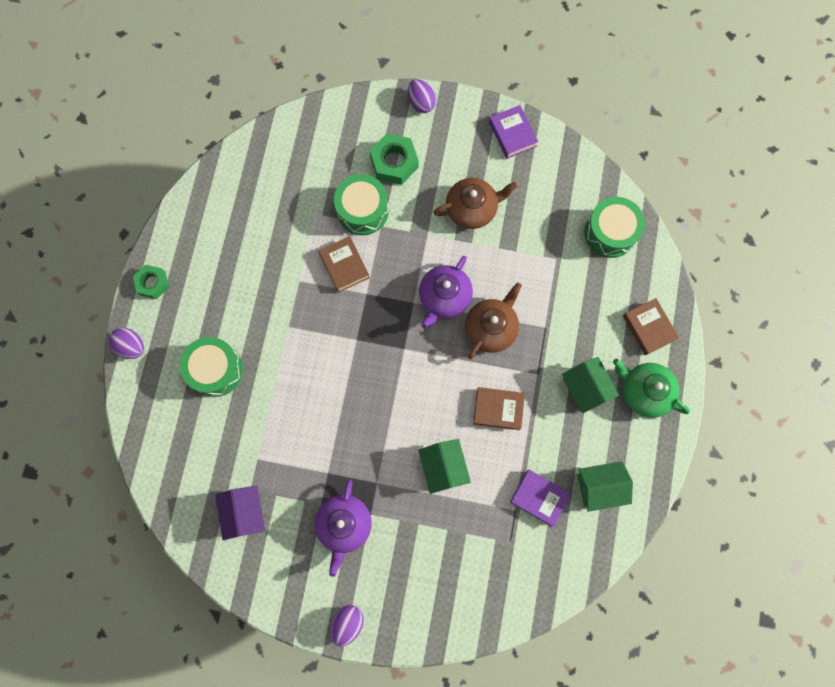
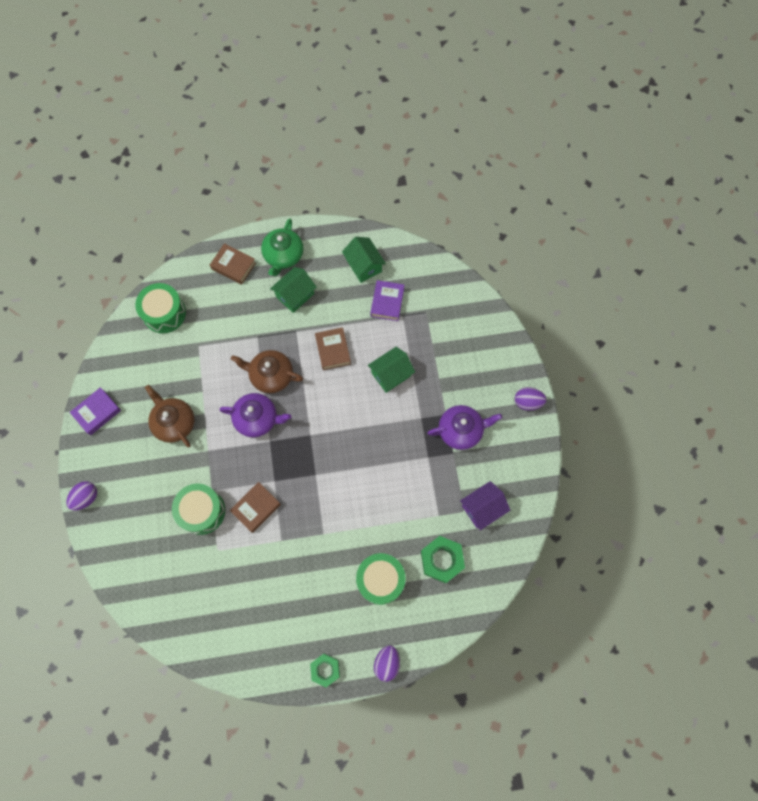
camera: 110 degrees left, 5 degrees down
green nut [370,133,419,185] -> green nut moved to [421,536,465,583]
brown book [623,298,679,355] -> brown book turned 75 degrees clockwise [210,243,256,285]

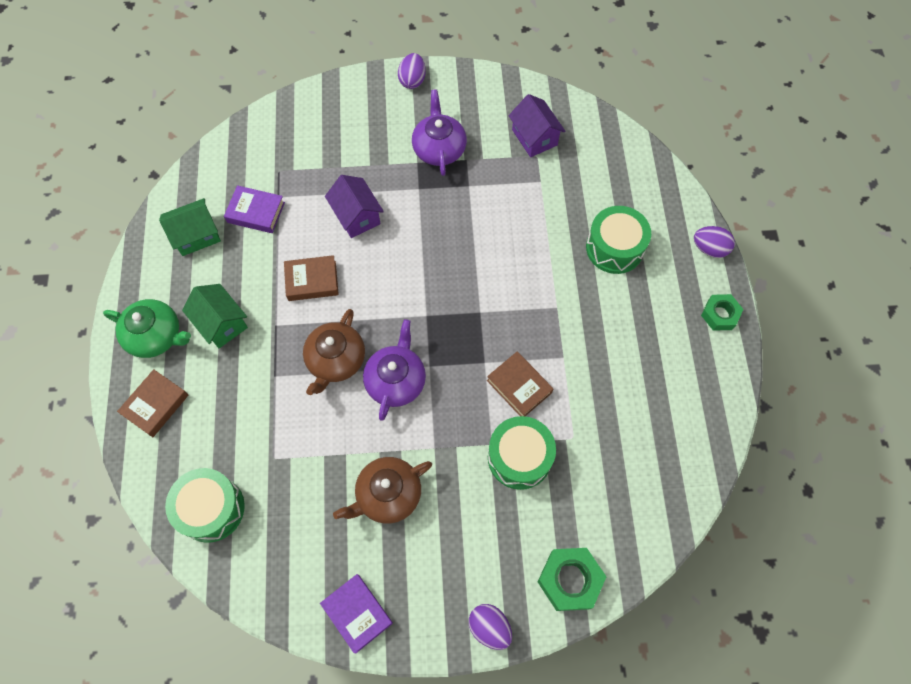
camera: 85 degrees left, 5 degrees down
green house [368,347,415,393] -> purple house [325,175,384,238]
green nut [421,536,465,583] -> green nut moved to [538,548,606,611]

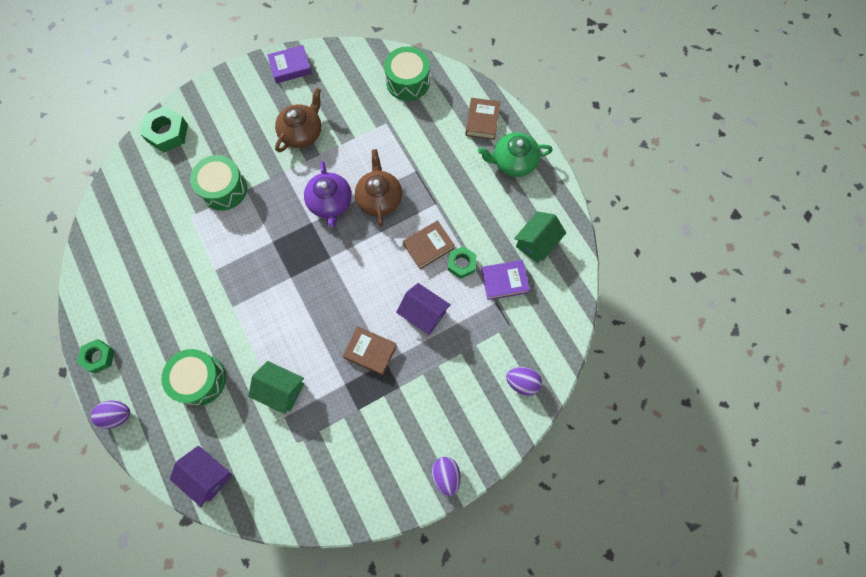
camera: 155 degrees right, 5 degrees up
green house [182,284,248,348] -> green house moved to [248,361,304,414]
purple book [320,574,393,653] -> purple book turned 45 degrees counterclockwise [267,45,312,83]
purple teapot [412,89,467,176] -> none
purple egg [469,604,512,650] -> purple egg moved to [506,367,542,396]
brown book [487,352,553,416] -> brown book moved to [343,326,397,375]
purple house [509,94,566,157] -> purple house moved to [170,446,232,507]
none -> green nut [448,246,476,279]

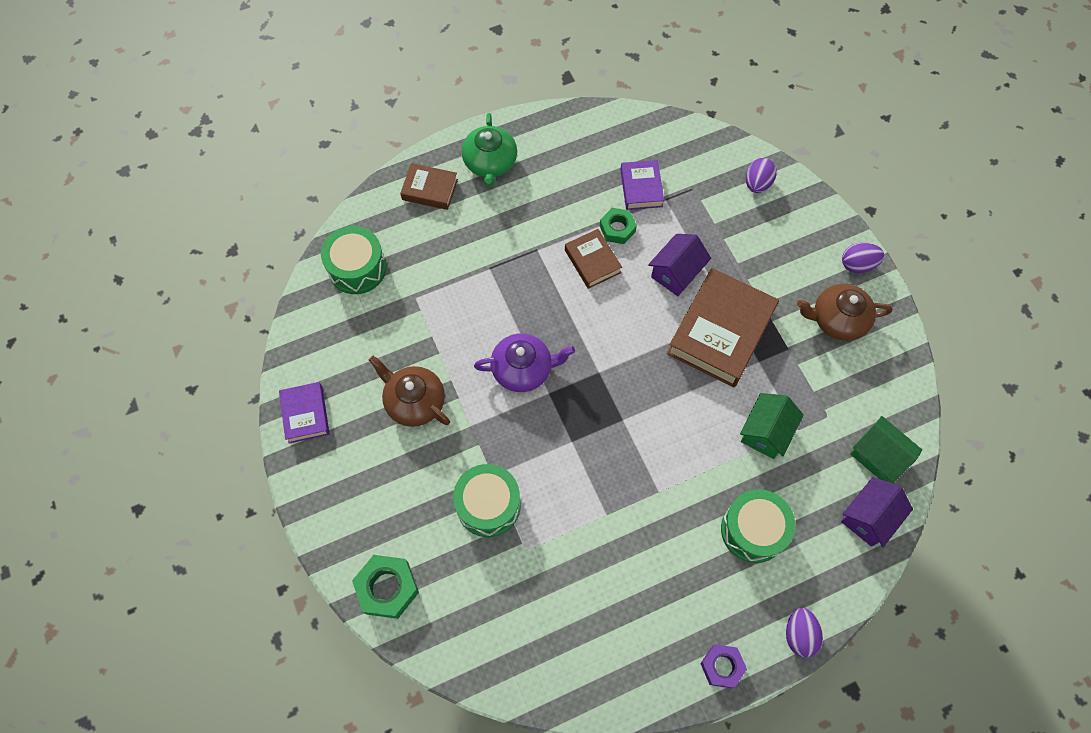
camera: 85 degrees left, 5 degrees down
green nut [77,339,115,373] -> purple nut [700,644,747,688]
brown book [343,326,397,375] -> brown book [667,268,779,387], size x1.89
brown teapot [355,149,402,227] -> brown teapot moved to [797,283,892,341]
green house [514,211,566,263] -> green house moved to [850,416,922,483]

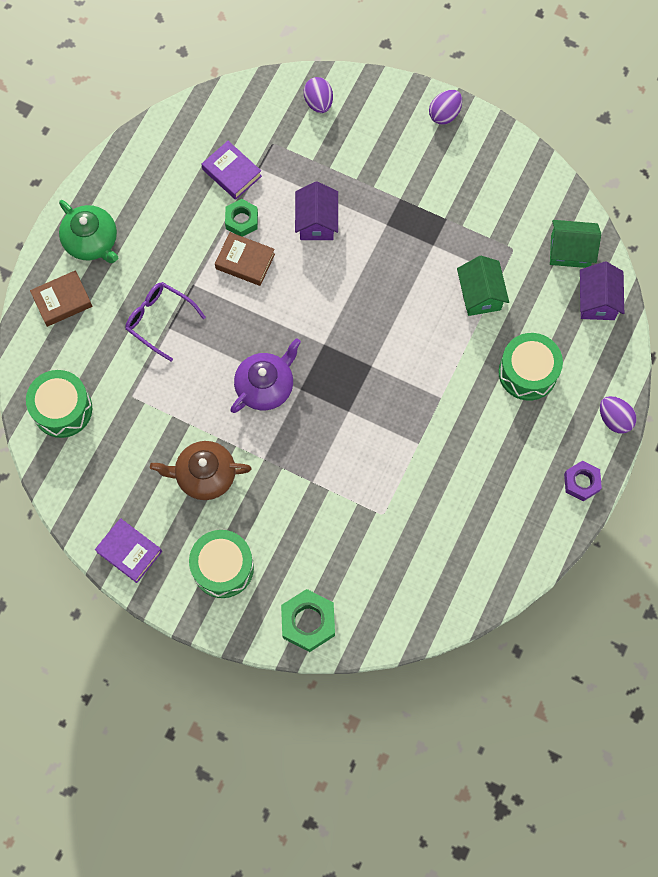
camera: 40 degrees left, 5 degrees up
green drum [453,464,521,537] -> green drum moved to [189,530,254,598]
brown book [667,268,779,387] -> none
brown teapot [797,283,892,341] -> none
none -> purple glasses [125,282,206,361]

